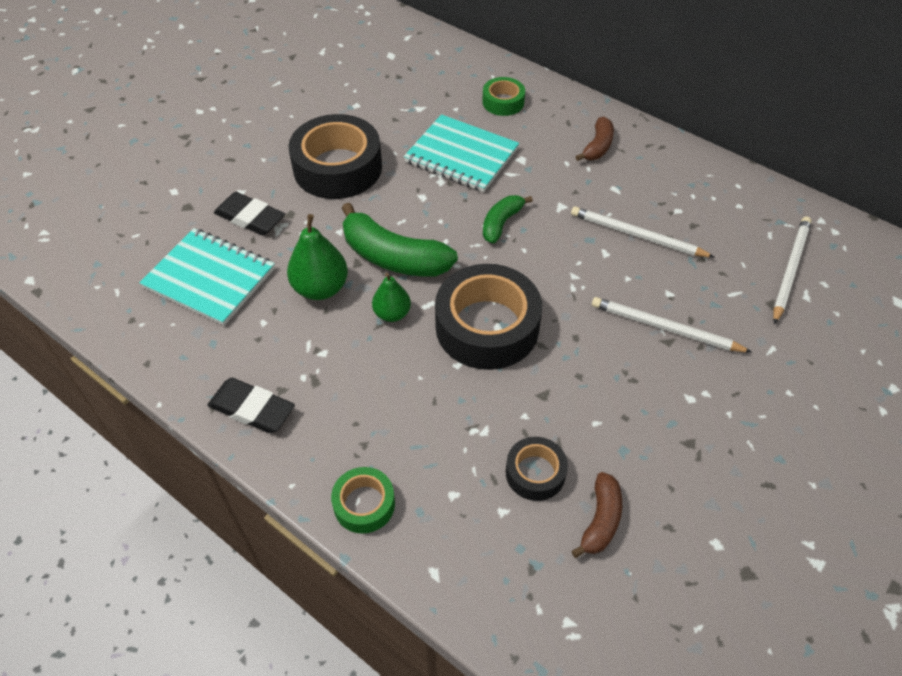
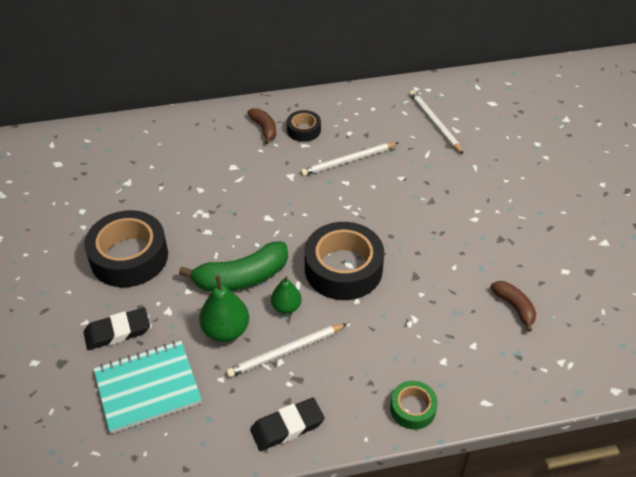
camera: 50 degrees left, 5 degrees down
turquoise notebook [404,114,519,192] -> none
green tape [482,77,525,116] -> none
green banana [483,195,533,243] -> none
black tape [506,437,568,501] -> black tape moved to [287,110,321,142]
white pencil [592,297,752,352] -> white pencil moved to [226,324,347,377]

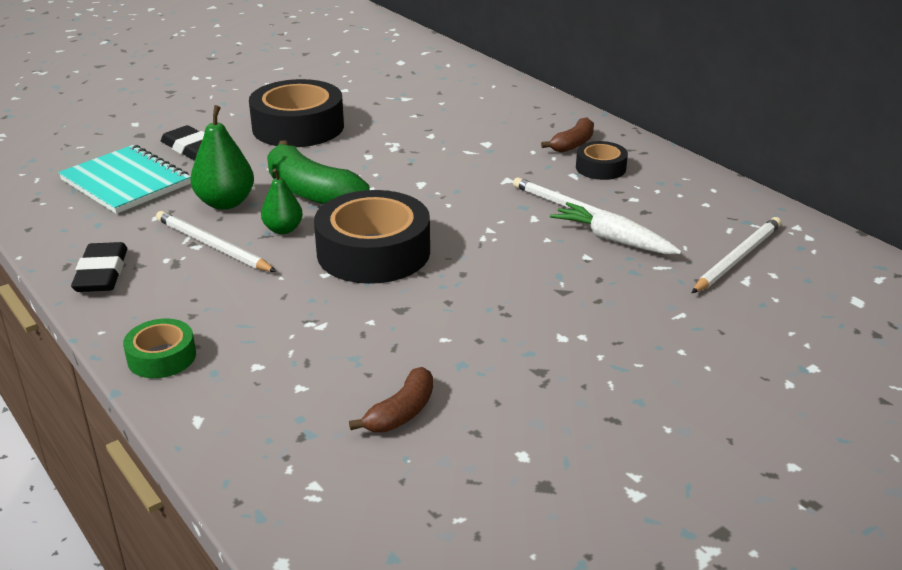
camera: 65 degrees right, 15 degrees down
black eraser [250,398,325,451] -> black eraser turned 45 degrees clockwise [71,242,127,292]
none -> white carrot [550,202,682,254]

